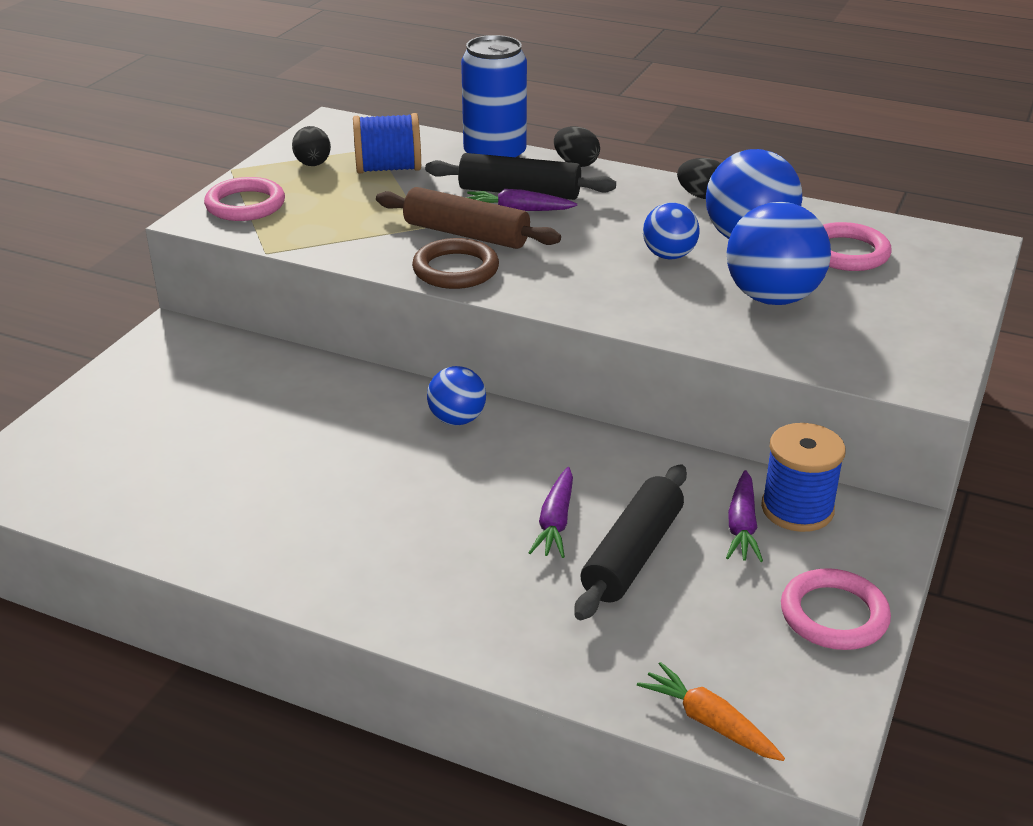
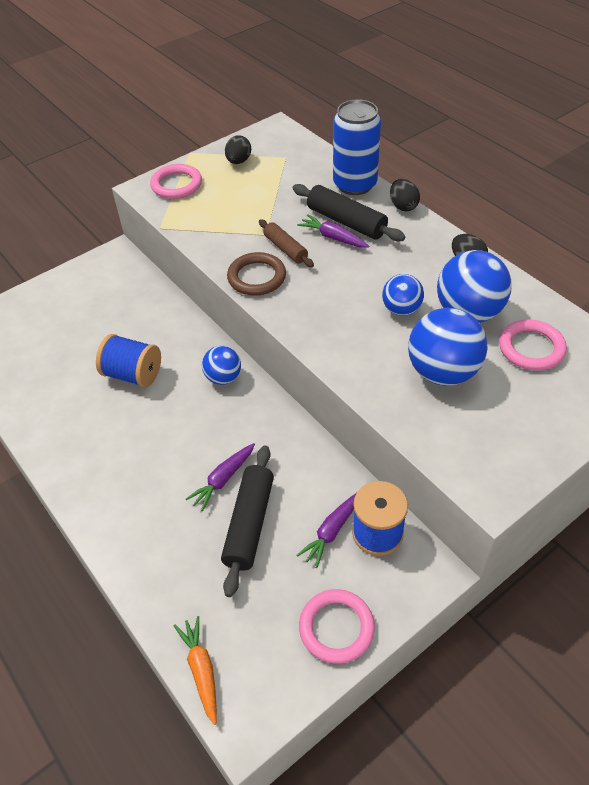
camera: 30 degrees right, 15 degrees up
blue spool [353,113,421,174] -> blue spool moved to [96,334,161,388]
brown rolling pin [376,187,561,249] -> brown rolling pin [259,219,314,267], size x0.63
black rolling pin [574,464,687,620] -> black rolling pin turned 45 degrees counterclockwise [221,446,274,597]

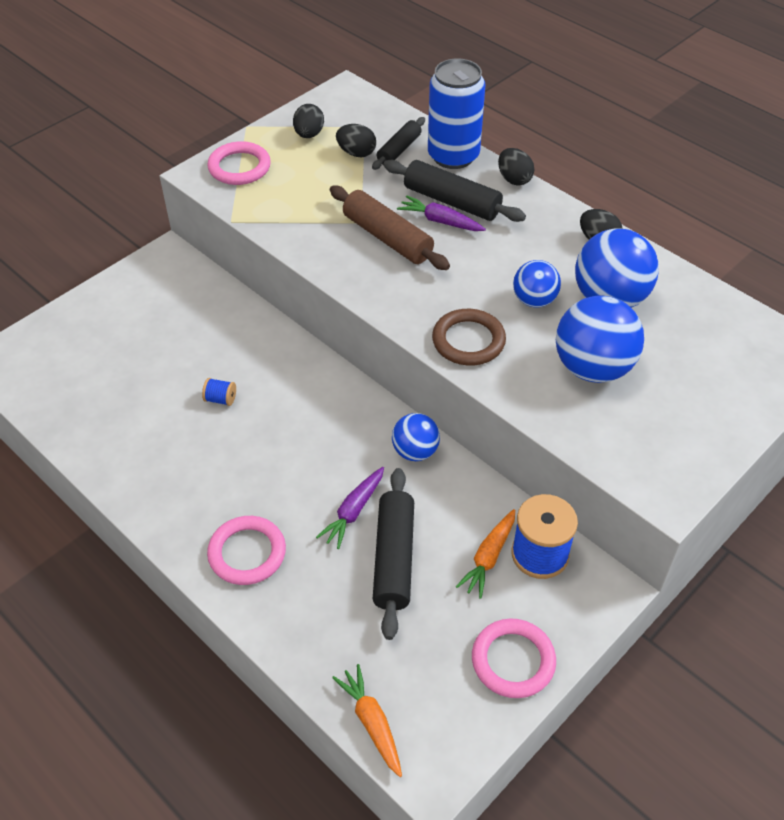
camera: 10 degrees left, 0 degrees up
blue spool [96,334,161,388] -> blue spool [202,378,236,406], size x0.47
blue ball [202,346,241,385] -> blue ball moved to [392,413,440,461]
brown ring [227,252,286,296] -> brown ring moved to [432,309,506,366]
brown rolling pin [259,219,314,267] -> brown rolling pin [330,186,450,270], size x1.58
purple carrot [297,493,356,568] -> orange carrot [456,509,515,599]
pink ring [499,319,567,371] -> pink ring moved to [207,516,286,585]
none -> black egg [336,124,376,157]
none -> black rolling pin [372,117,425,170]

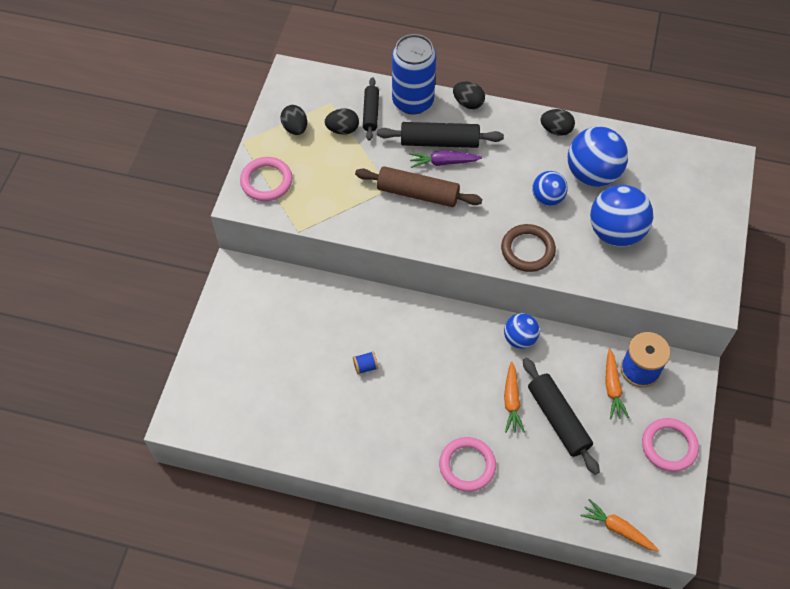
camera: 30 degrees left, 10 degrees up
purple carrot [316,467,384,549] -> orange carrot [504,361,525,433]

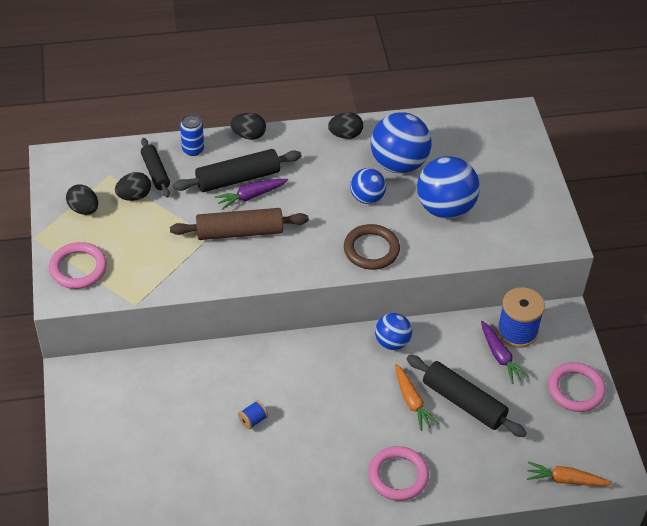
camera: 25 degrees left, 10 degrees down
blue can [392,34,436,115] -> blue can [180,114,204,156], size x0.50
orange carrot [605,348,629,419] -> purple carrot [481,321,529,384]

